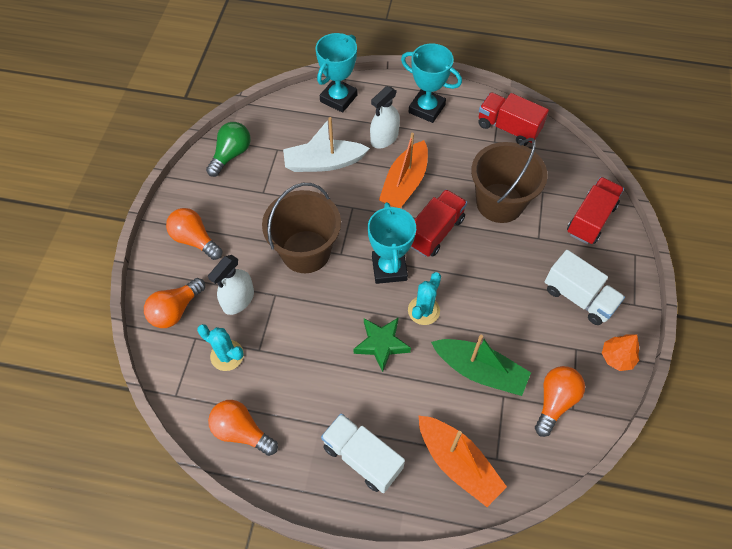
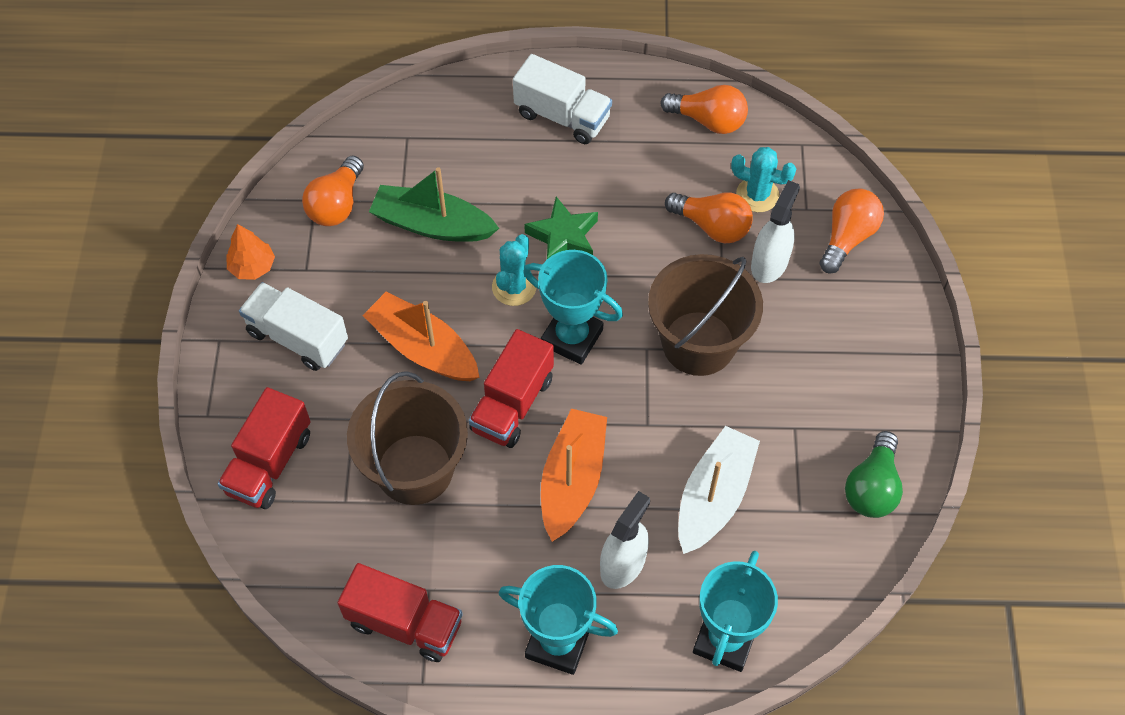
camera: 170 degrees right, 0 degrees up
orange light bulb [166,208,222,260] -> orange light bulb moved to [665,192,753,243]
white boat [283,117,370,172] -> white boat turned 45 degrees counterclockwise [678,426,760,554]
turquoise trophy [368,202,416,284] -> turquoise trophy turned 45 degrees counterclockwise [523,250,623,365]
orange boat [419,416,507,507] -> orange boat moved to [362,292,480,381]

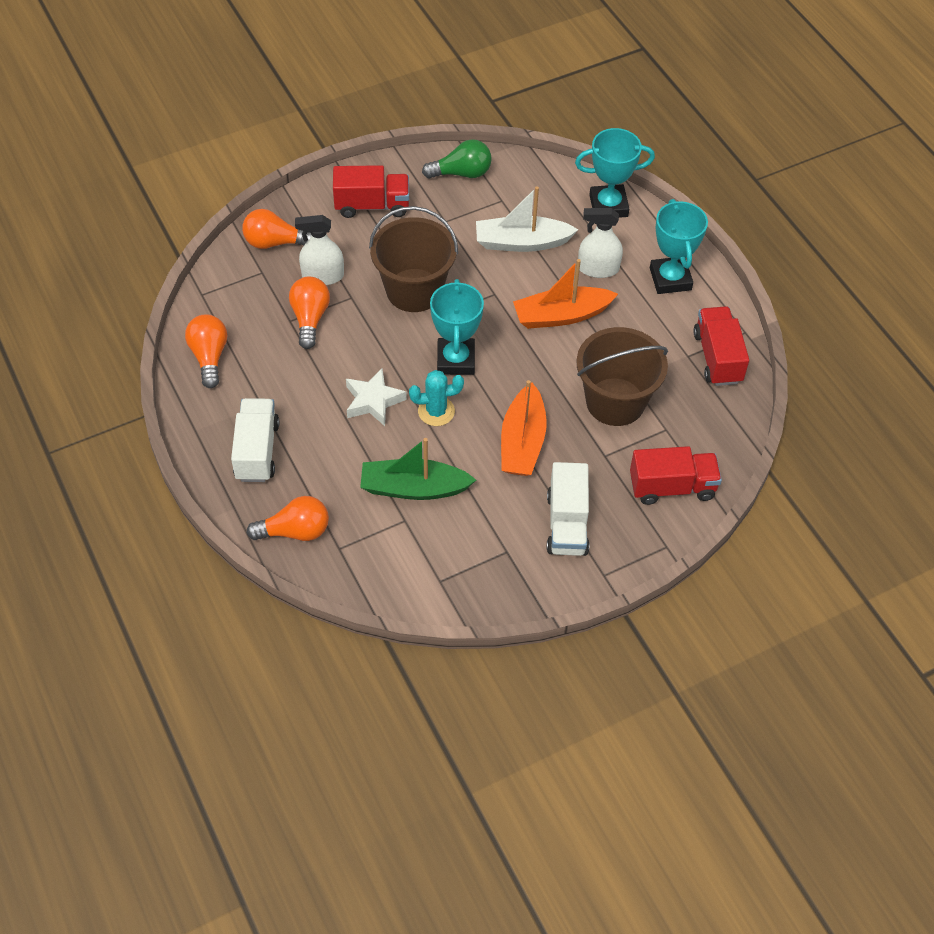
camera: 120 degrees left, 5 degrees down
orange tree [226,224,275,280] -> none
orange light bulb [302,156,364,226] -> orange light bulb moved to [247,496,329,541]
green boat [369,167,499,242] -> green boat turned 105 degrees clockwise [360,438,476,500]
red truck [469,329,554,448] -> red truck moved to [333,165,409,218]
green star [524,196,598,259] -> white star [346,368,407,426]
turquoise cactus [731,147,796,212] -> none

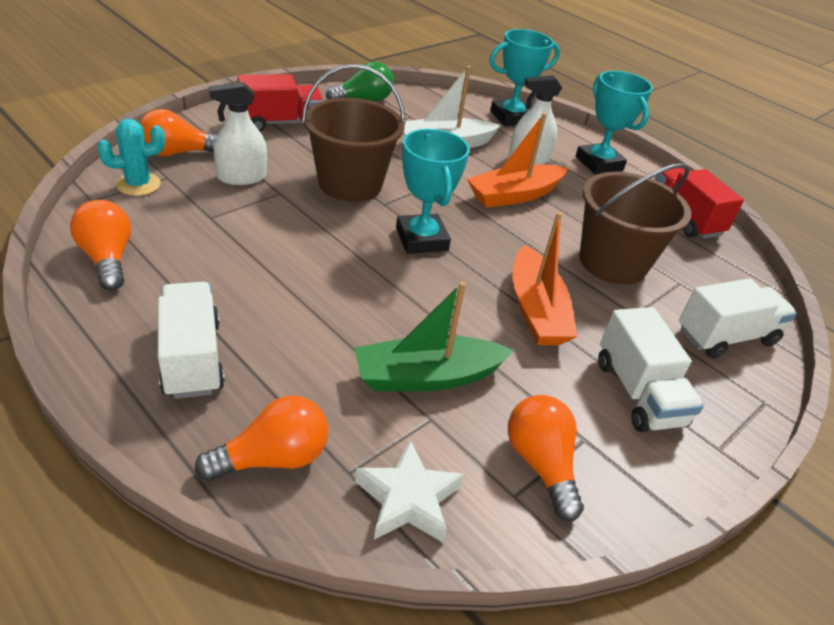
camera: 20 degrees left, 15 degrees down
orange light bulb [289,277,330,349] -> orange light bulb moved to [508,395,584,521]
white star [346,368,407,426] -> white star moved to [355,440,464,543]
turquoise cactus [409,370,464,426] -> turquoise cactus moved to [97,119,165,196]
red truck [630,446,722,505] -> white truck [679,278,797,358]

